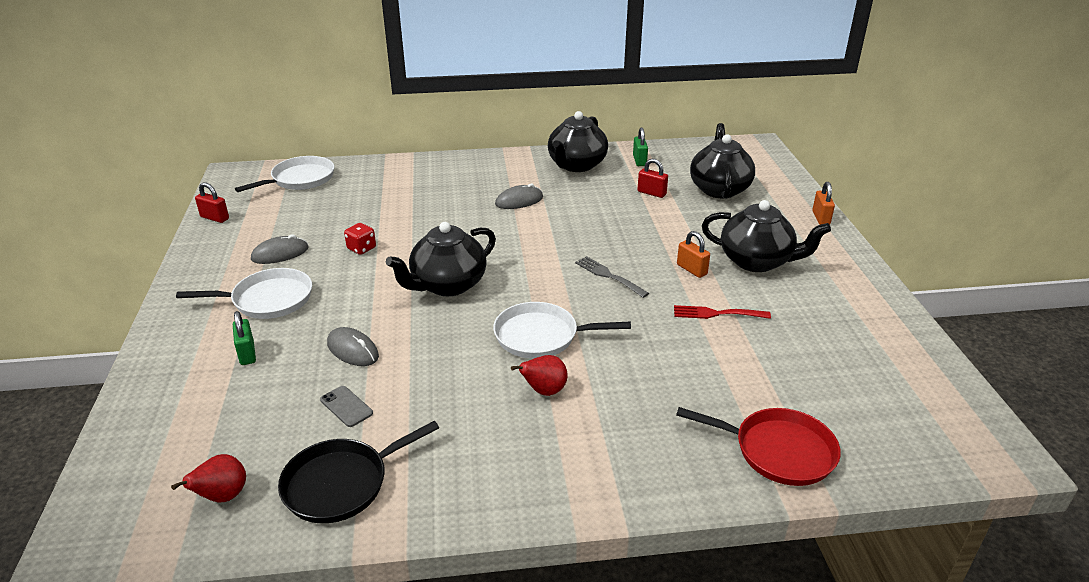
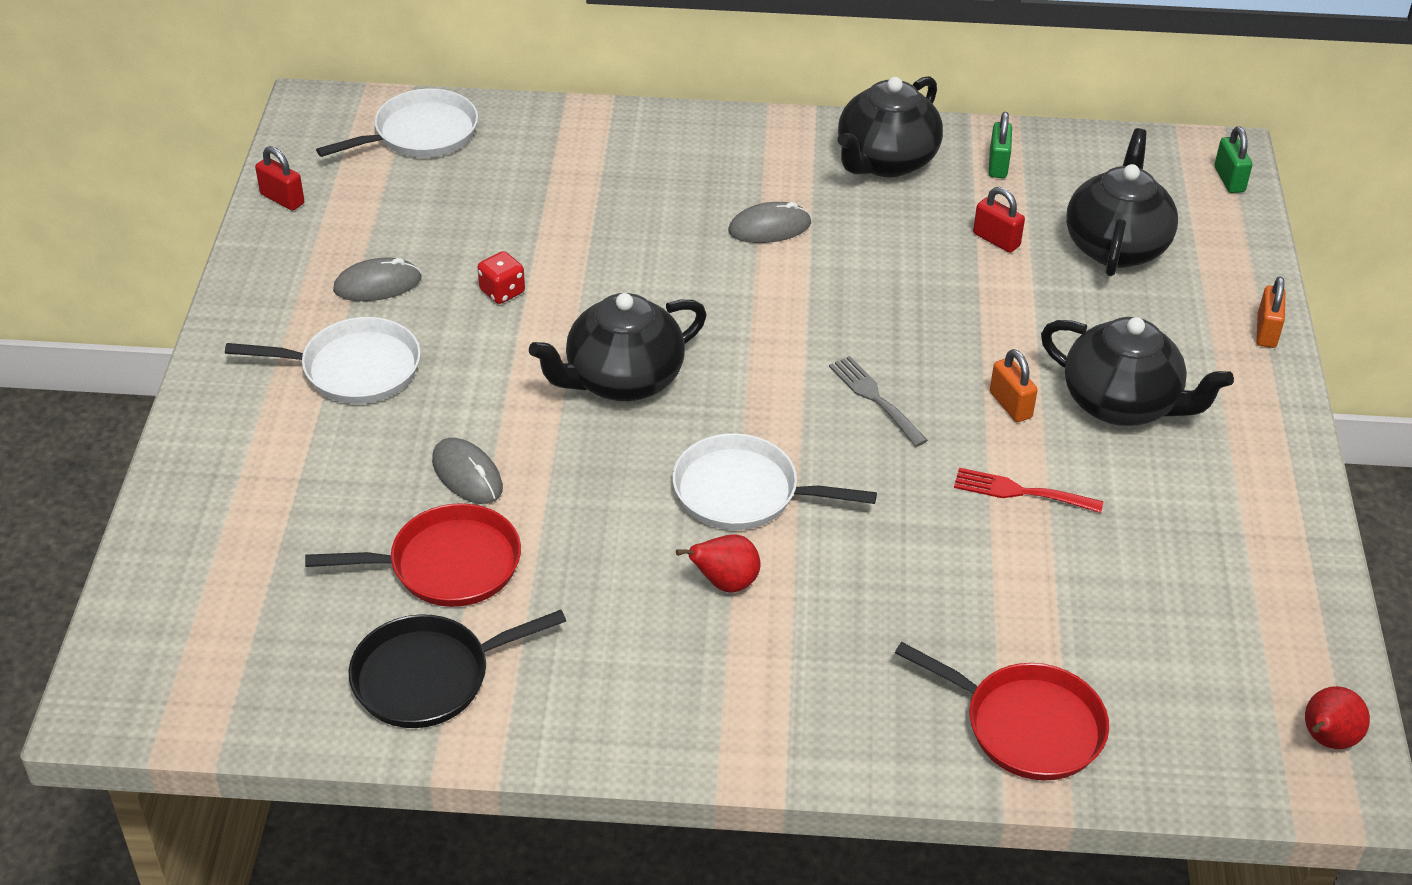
camera: 10 degrees right, 10 degrees up
red pear [171,454,246,502] -> red pear moved to [1305,686,1370,749]
green padlock [233,311,256,365] -> green padlock moved to [1214,126,1252,193]
grey phone [320,386,373,427] -> red pan [305,503,521,607]

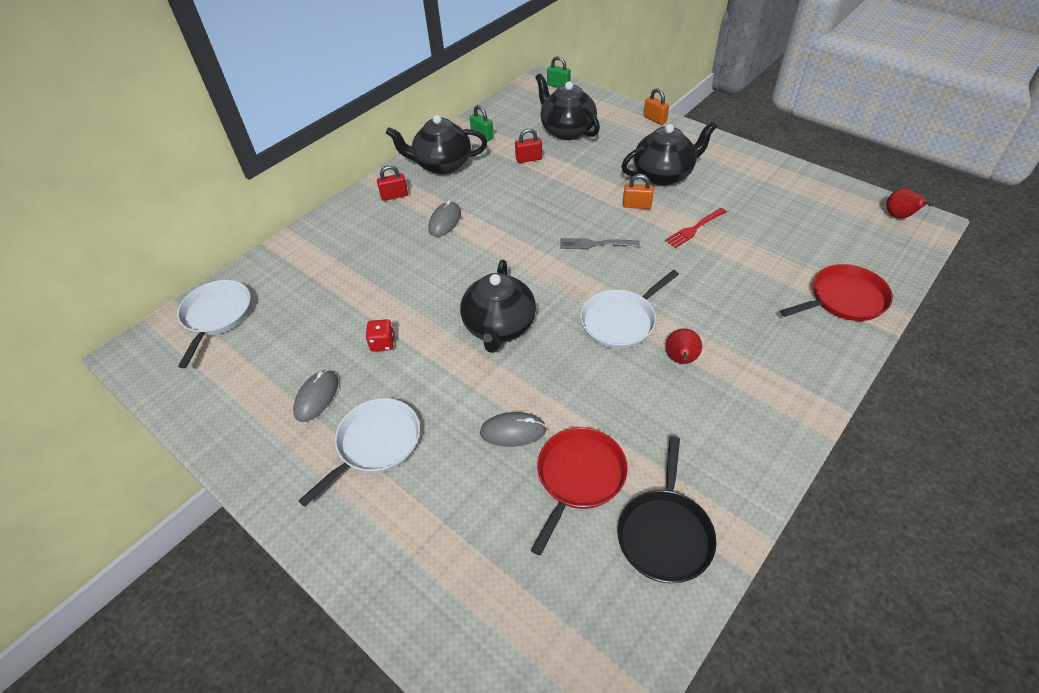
camera: 50 degrees left, 5 degrees up
red padlock [255,146,304,211] -> red padlock moved to [377,165,408,201]
black teapot [838,76,943,177] -> black teapot turned 105 degrees clockwise [386,115,487,175]

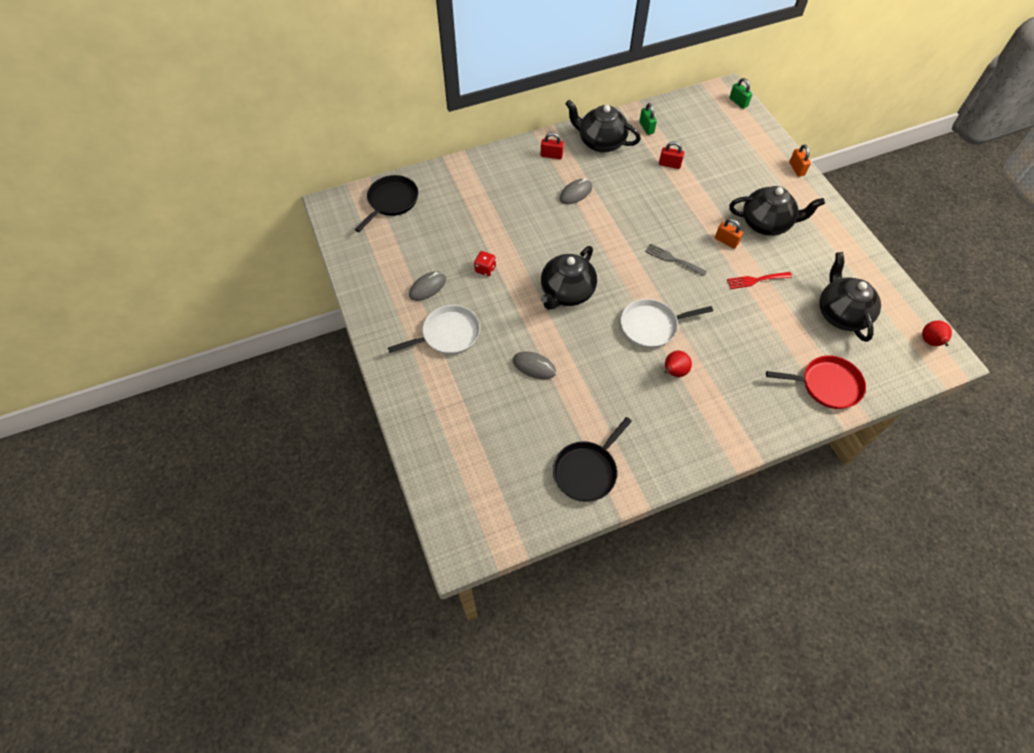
camera: 25 degrees right, 10 degrees up
white pan [177,280,251,368] -> black pan [355,175,418,232]
red pan [531,427,628,556] -> none
black teapot [535,74,600,140] -> black teapot moved to [819,252,881,342]

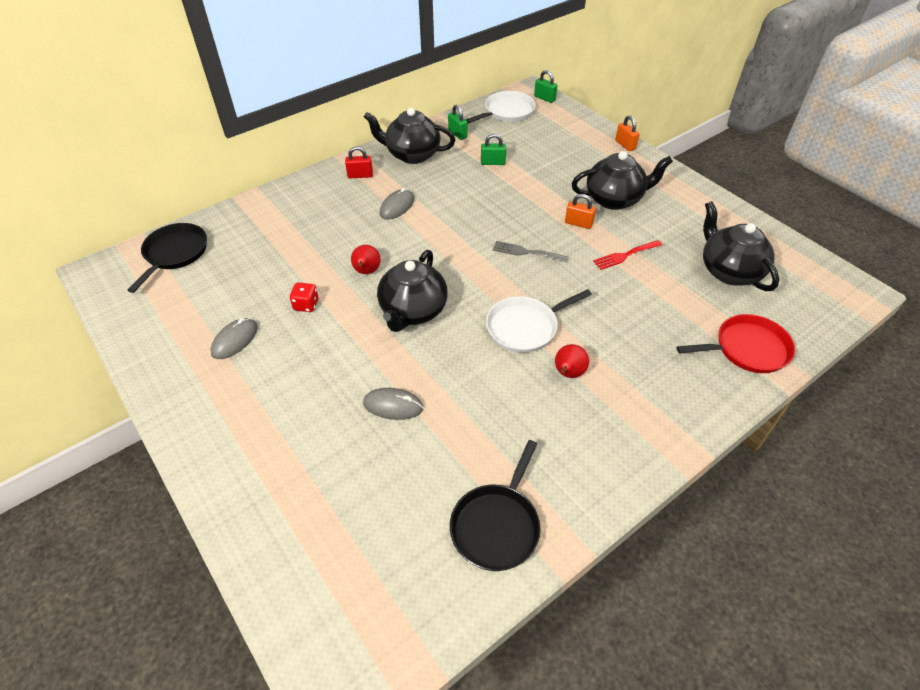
camera: 15 degrees left, 10 degrees down
white pan [388,305,480,355] -> white pan moved to [466,91,536,123]
red padlock [659,142,684,169] -> green padlock [481,134,506,165]
red pear [922,320,952,346] -> red pear moved to [351,245,381,274]

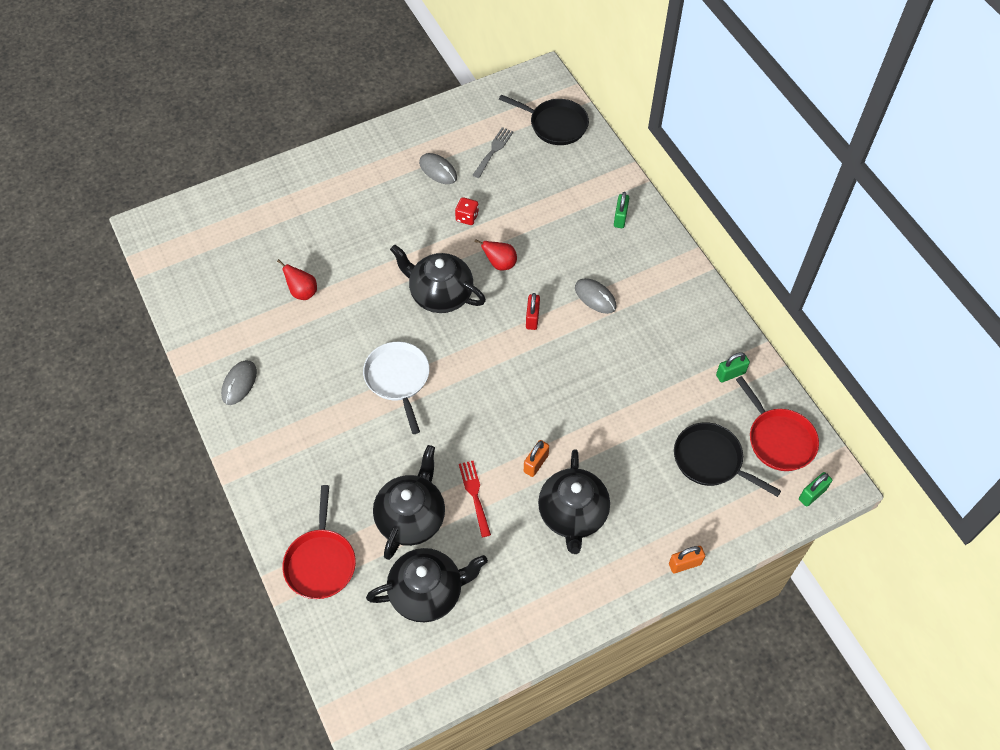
camera: 100 degrees right, 10 degrees up
red padlock [345,146,373,178] -> red padlock moved to [526,293,540,330]
grey mouse [363,388,423,420] -> grey mouse moved to [221,360,257,405]
black teapot [364,107,455,164] -> black teapot moved to [373,445,445,560]
black pan [450,440,541,571] -> black pan moved to [674,422,781,497]
white pan [466,91,536,123] -> red pan [736,376,819,471]
green padlock [481,134,506,165] -> green padlock moved to [614,192,629,228]
grey fork [493,241,568,262] -> grey fork moved to [473,127,513,178]
red pear [555,344,589,378] -> red pear moved to [277,259,317,300]

